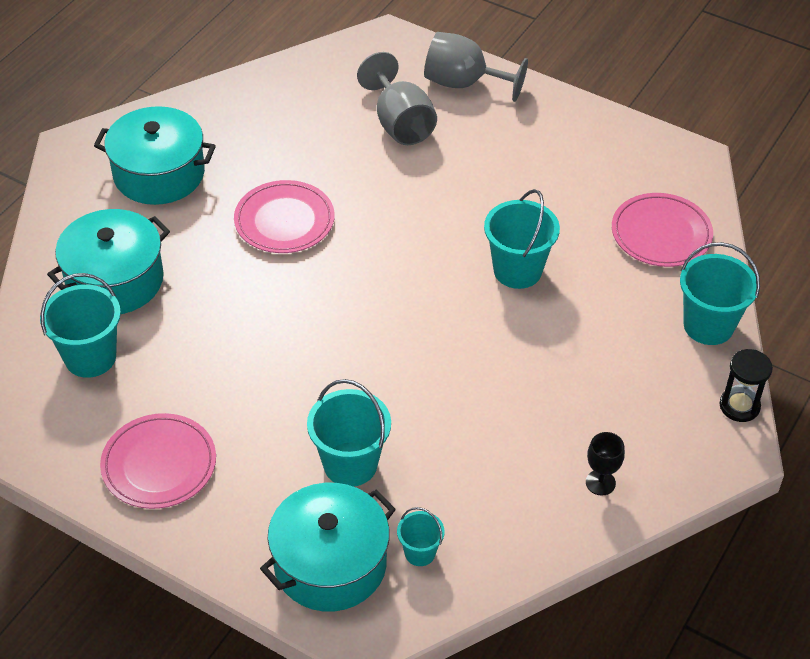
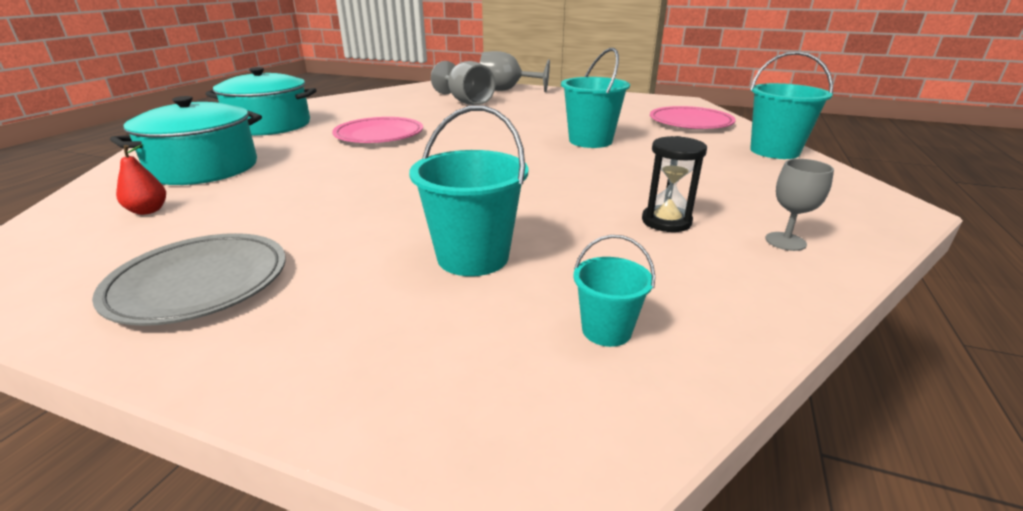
camera: 10 degrees left, 20 degrees down
turquoise bucket [40,273,121,378] -> red pear [116,144,166,215]
pink plate [100,413,216,509] -> grey plate [92,233,286,326]
turquoise pot [260,483,396,612] -> none
black goblet [586,432,625,495] -> grey goblet [765,159,834,251]
black hourglass [720,349,773,422] -> black hourglass moved to [642,136,707,232]

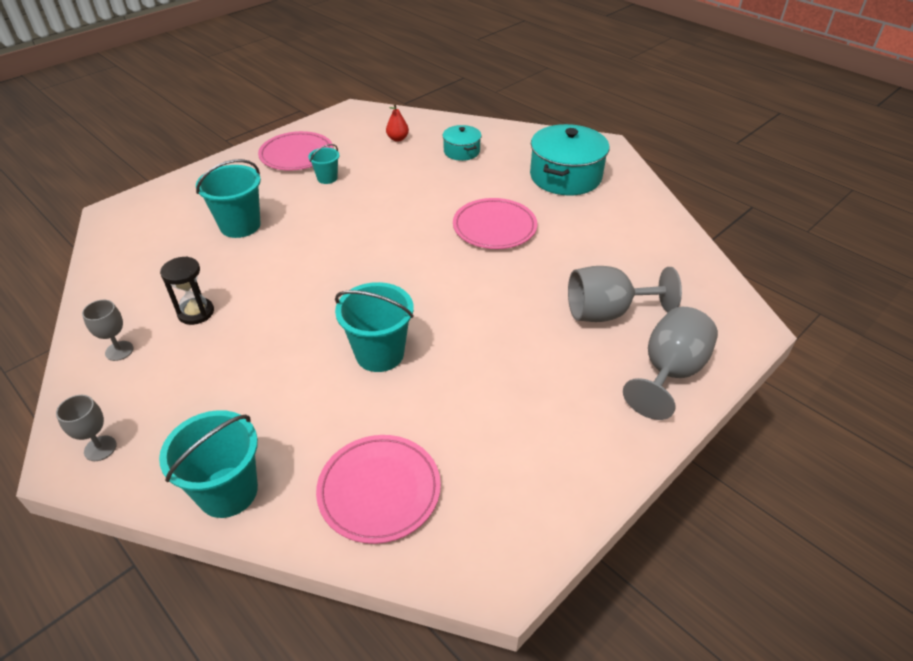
camera: 115 degrees right, 15 degrees up
grey plate [92,233,286,326] -> pink plate [258,131,333,171]
turquoise pot [110,96,262,185] -> turquoise pot [443,125,482,161], size x0.53
turquoise bucket [573,235,655,347] -> turquoise bucket moved to [308,144,340,184]
none -> grey goblet [56,395,117,461]

